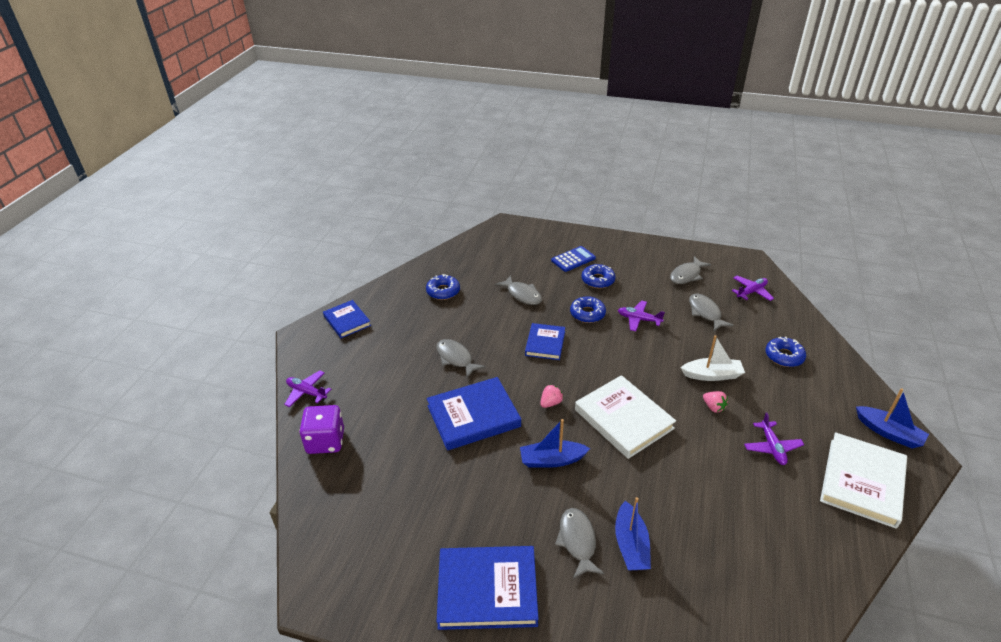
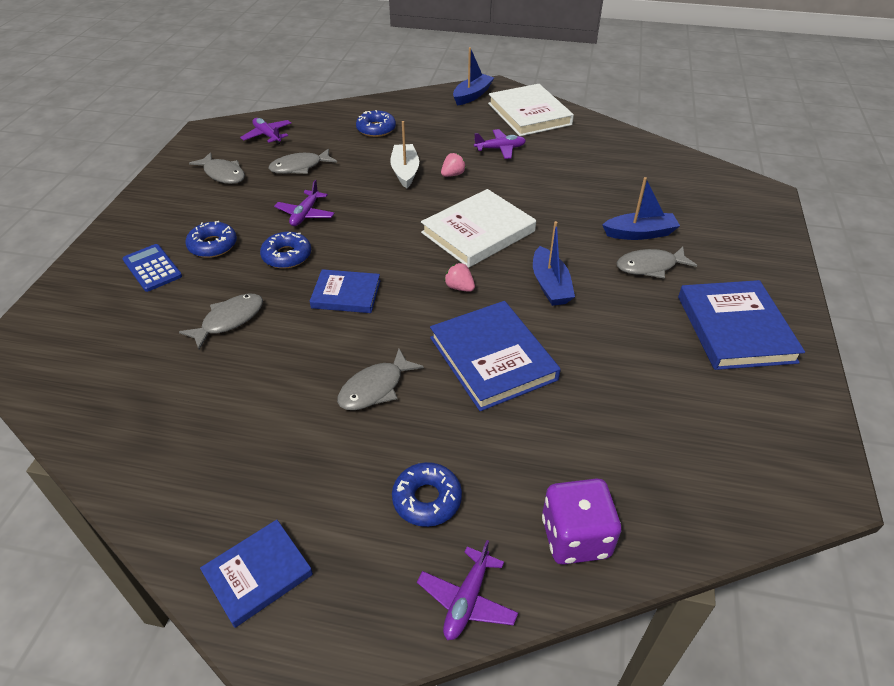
camera: 95 degrees left, 5 degrees up
blue donut [426,274,460,300] -> blue donut moved to [392,462,462,527]
white book [820,432,907,529] -> white book turned 45 degrees clockwise [488,84,574,136]

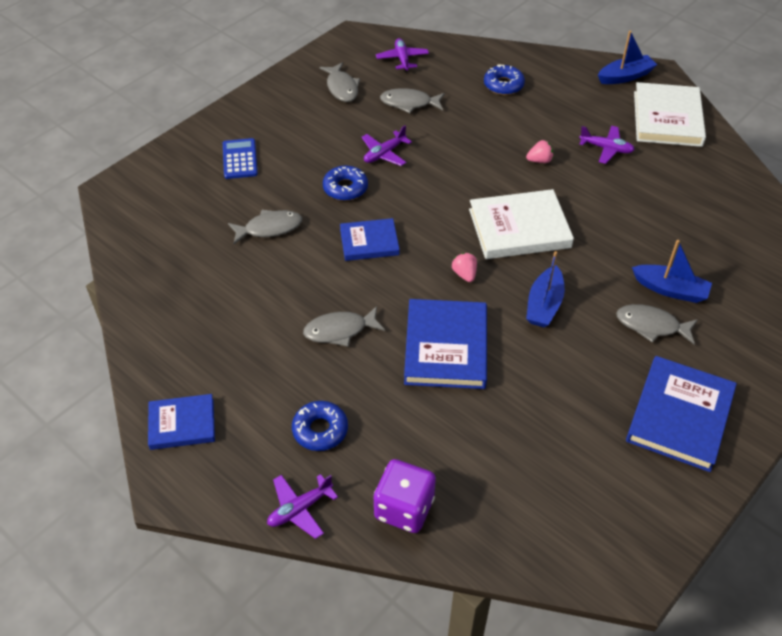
camera: 30 degrees right, 5 degrees up
blue donut [185,221,237,258] -> none
blue book [310,269,380,313] -> blue book turned 45 degrees counterclockwise [340,218,400,261]
white boat [390,121,419,188] -> none

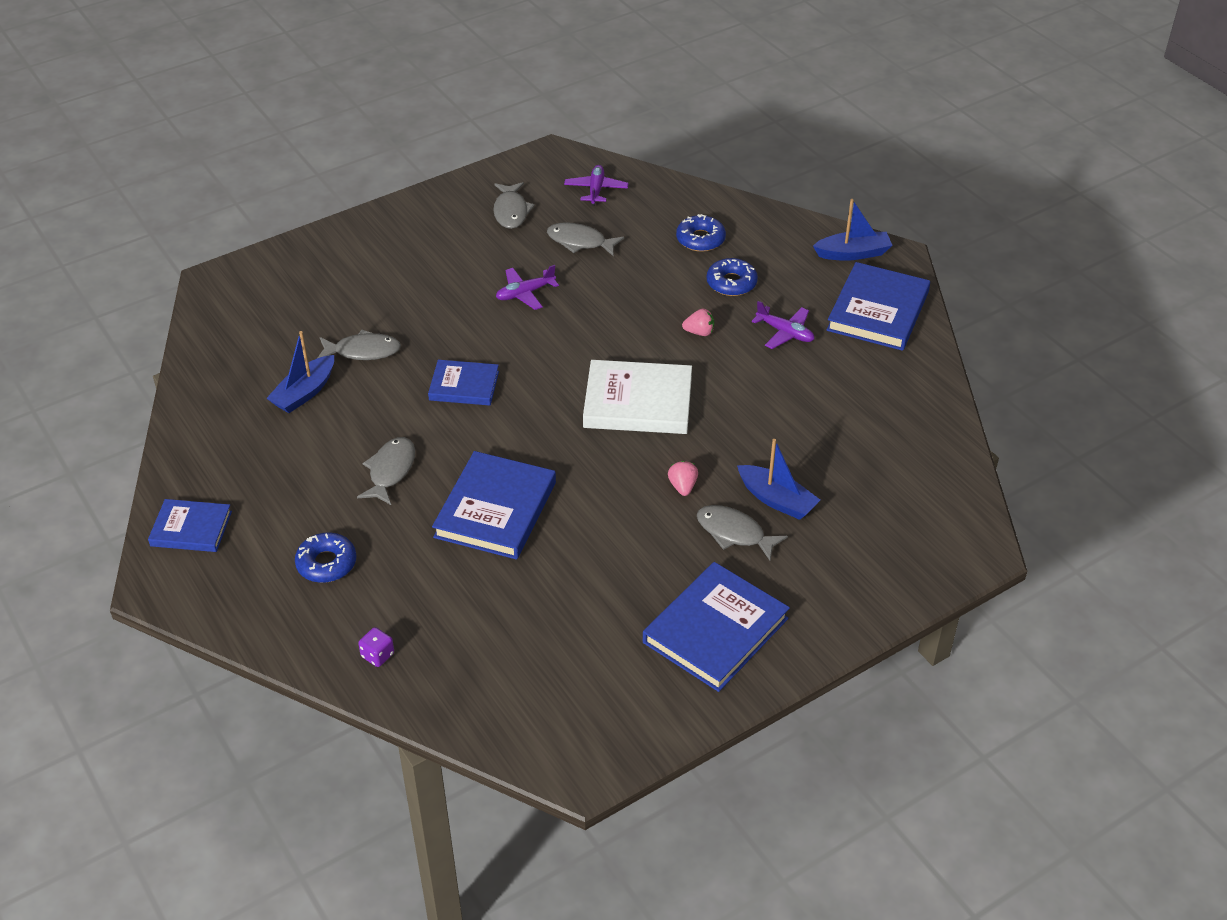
camera: 15 degrees right, 5 degrees down
blue calculator [223,138,258,179] -> none
purple plane [267,474,338,539] -> none
grey fish [303,306,385,347] -> grey fish turned 105 degrees clockwise [357,437,415,505]
blue donut [323,166,368,201] -> blue donut moved to [706,258,758,296]
purple dice [374,459,436,533] -> purple dice [358,627,394,667], size x0.49
pink strawberry [452,253,477,282] -> pink strawberry moved to [668,461,698,496]
blue boat [526,251,565,327] -> blue boat moved to [266,331,334,413]
white book [634,82,706,147] -> blue book [826,262,930,351]

